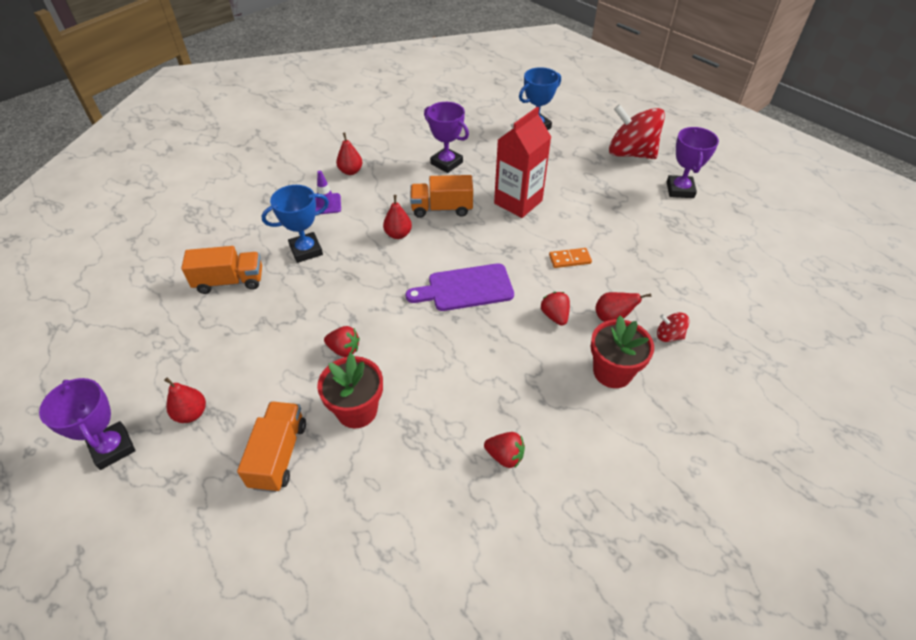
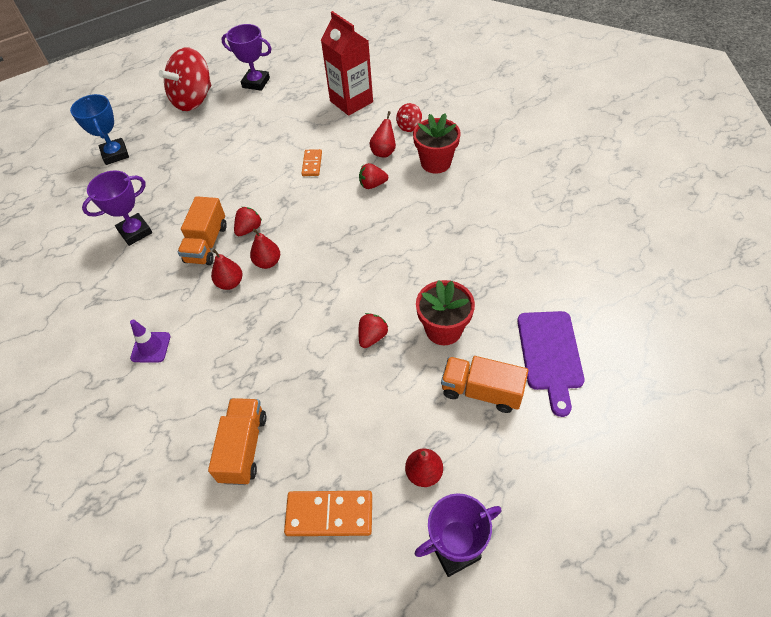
camera: 75 degrees left, 5 degrees up
blue trophy [261,185,329,263] -> none
red pear [336,133,362,175] -> red pear moved to [250,228,280,269]
purple cutting board [406,263,514,311] -> purple cutting board moved to [517,311,585,417]
red strawberry [484,432,525,468] -> red strawberry moved to [234,207,262,236]
red carton [494,107,551,218] -> red carton moved to [321,11,373,116]
none -> orange domino [284,491,372,536]

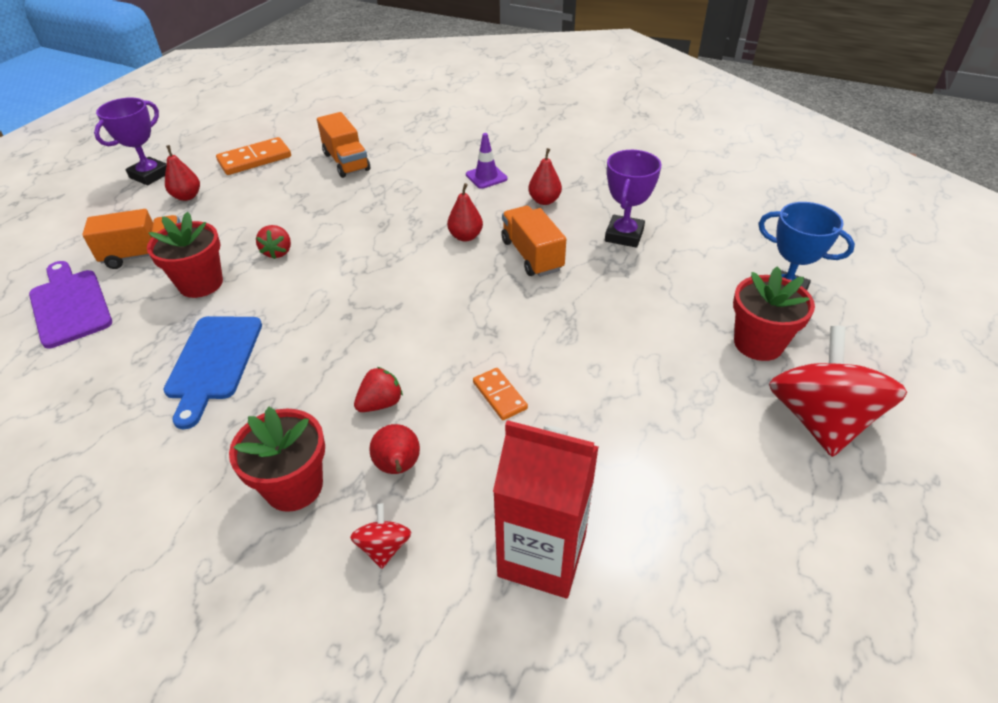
camera: 145 degrees right, 10 degrees down
purple trophy [221,24,272,91] -> none
red strawberry [234,207,262,236] -> none
red pear [250,228,280,269] -> red pear moved to [528,148,562,205]
none -> blue cutting board [163,316,262,429]
none -> red flower pot [733,267,815,361]

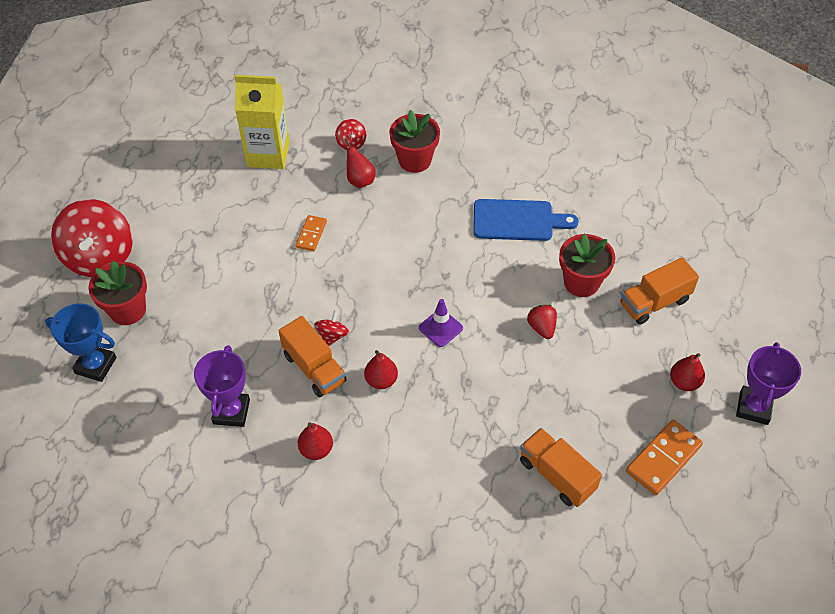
camera: 165 degrees right, 10 degrees up
purple cutting board [29,261,112,348] -> none
blue cutting board [163,316,262,429] -> blue cutting board turned 105 degrees clockwise [473,199,579,241]
red strawberry [354,367,403,412] -> none
purple traffic cone [466,133,508,189] -> purple traffic cone moved to [419,299,463,347]
orange domino [473,368,528,420] -> orange domino turned 60 degrees clockwise [295,215,327,251]
red carton [493,420,599,598] -> yellow carton [234,75,290,169]
none -> red spinning top [314,310,349,346]

